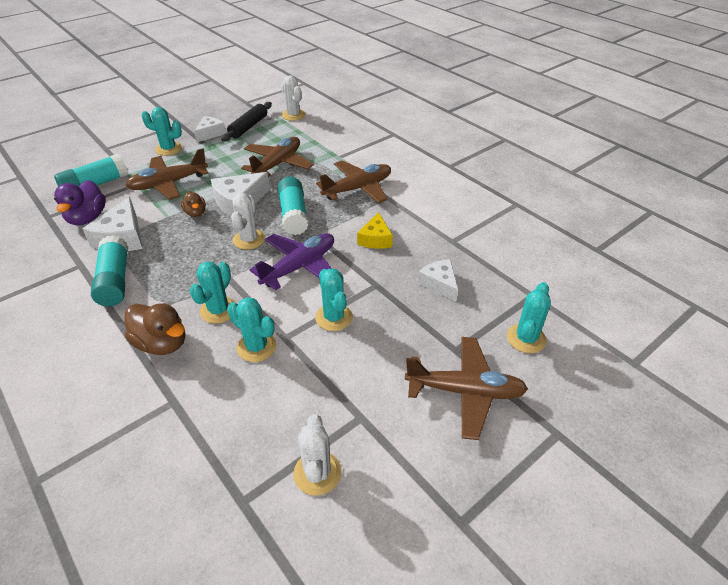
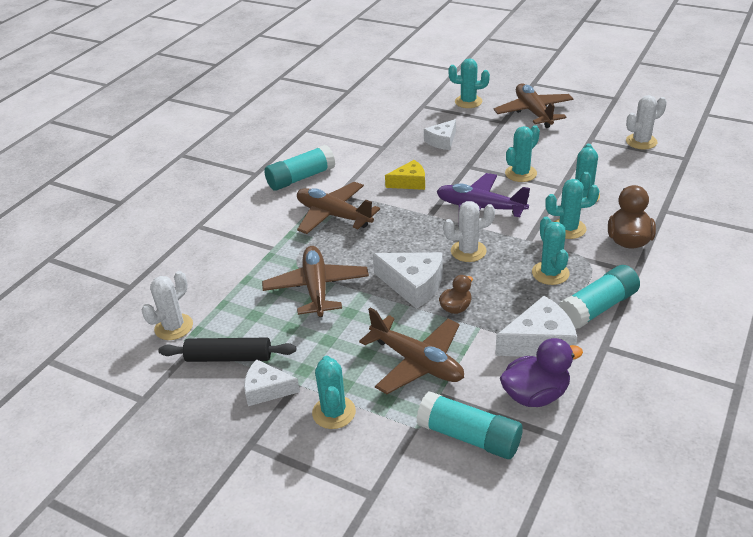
camera: 110 degrees left, 5 degrees down
brown plane [241,137,314,177] -> brown plane turned 75 degrees clockwise [262,246,369,317]
turquoise glue stick [278,177,309,235] -> turquoise glue stick moved to [264,145,335,191]
none -> turquoise cactus [532,217,570,285]

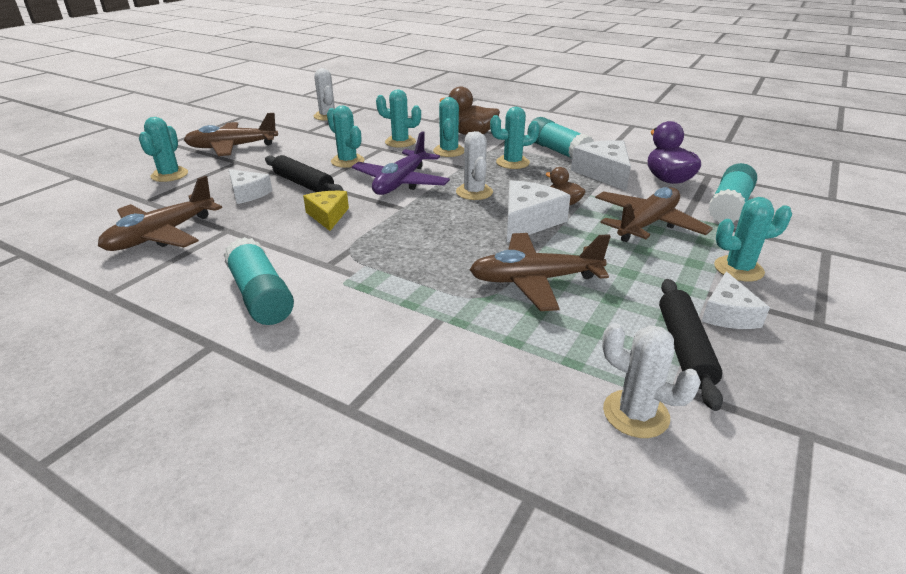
camera: 90 degrees left, 5 degrees down
brown plane [297,182,380,234] -> brown plane moved to [98,176,222,251]
none -> black rolling pin [265,155,344,192]

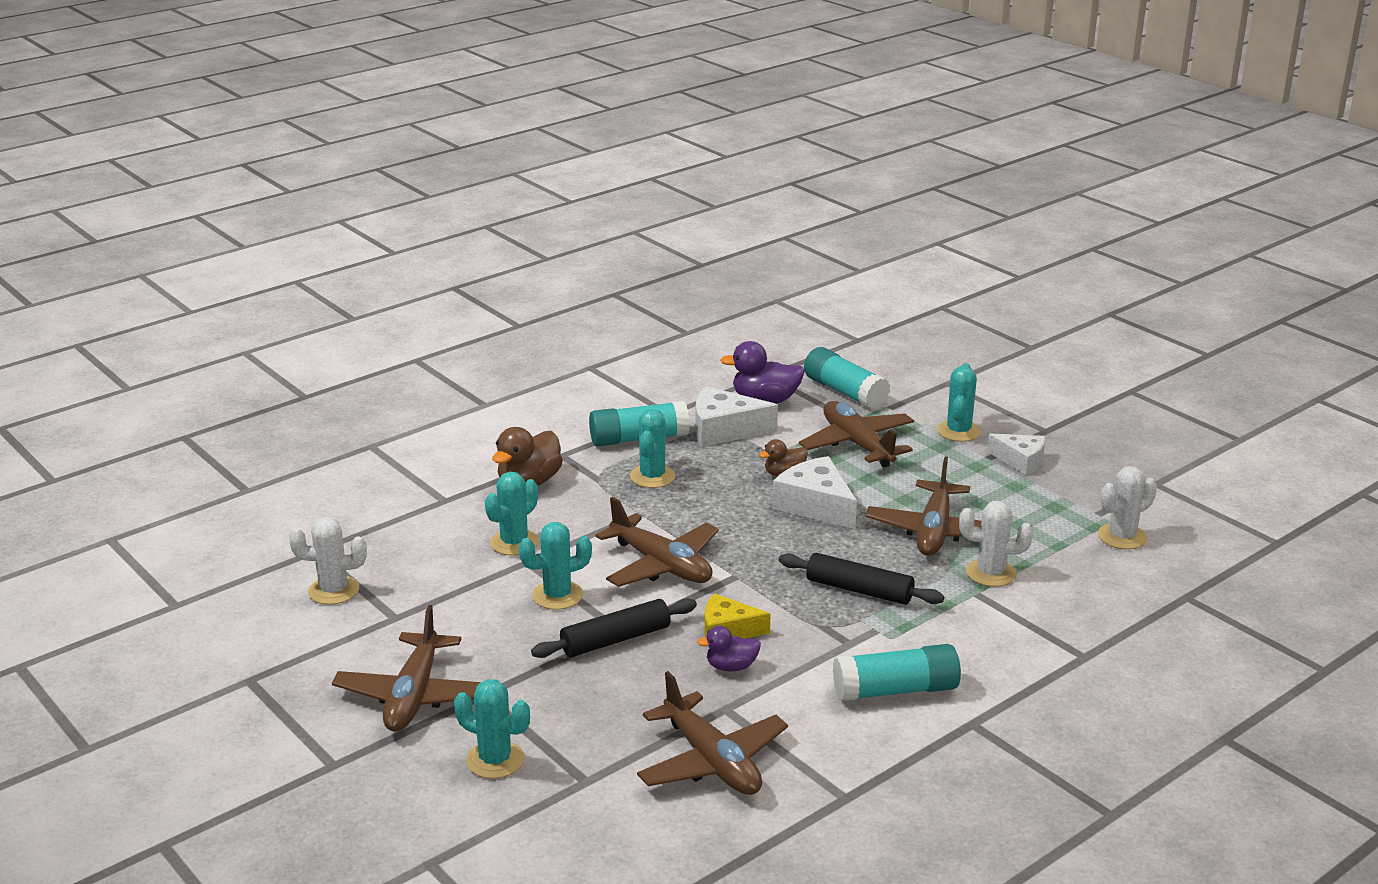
camera: 70 degrees left, 5 degrees down
white cheese [229,169,272,204] -> none
purple plane [352,131,450,195] -> brown plane [596,497,719,587]
turquoise cactus [433,97,464,157] -> none
white cactus [456,131,493,200] -> white cactus moved to [959,501,1033,587]
black rolling pin [659,279,723,411] -> black rolling pin moved to [779,553,944,605]
none -> purple duck [697,626,761,672]

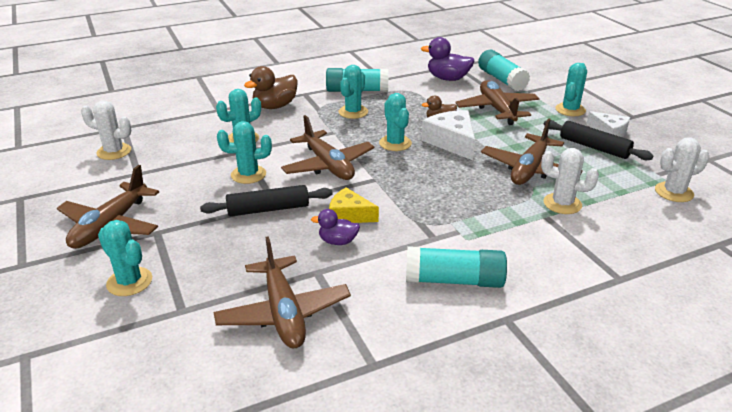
camera: 15 degrees right, 5 degrees up
white cheese [696,386,778,447] -> none
black rolling pin [779,553,944,605] -> black rolling pin moved to [544,120,653,160]
none -> turquoise cactus [379,93,412,151]

